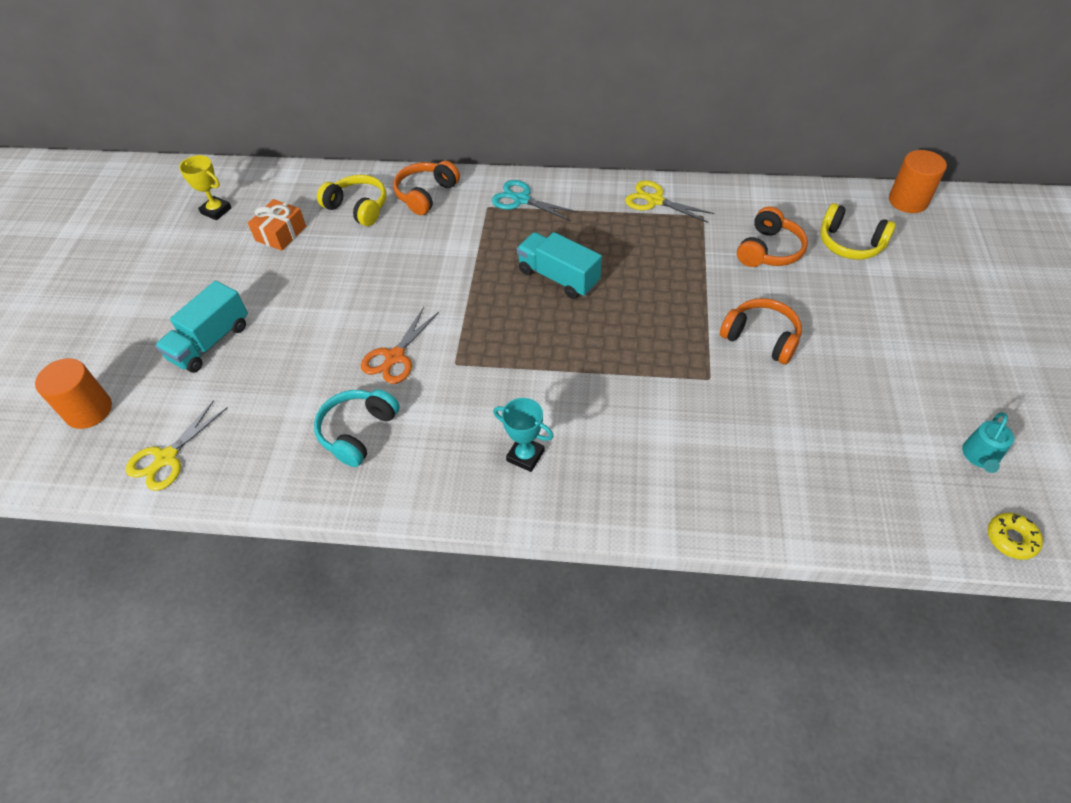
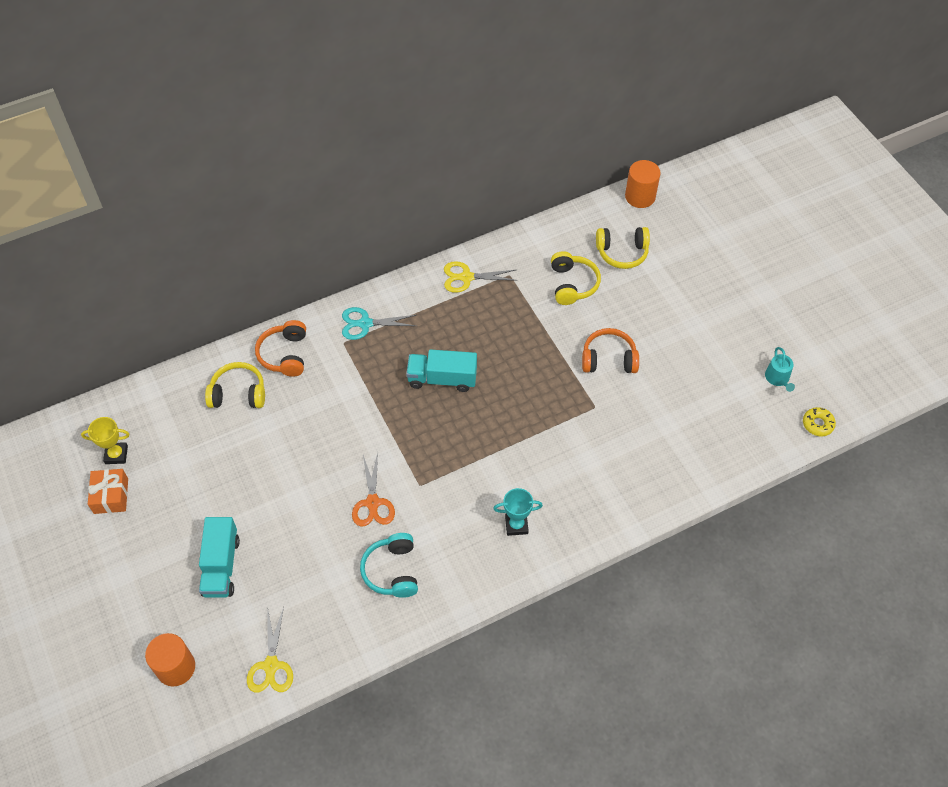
camera: 35 degrees left, 5 degrees up
orange gift [248,199,306,251] -> orange gift moved to [88,469,128,514]
orange headphones [737,206,808,267] -> yellow headphones [551,251,601,305]

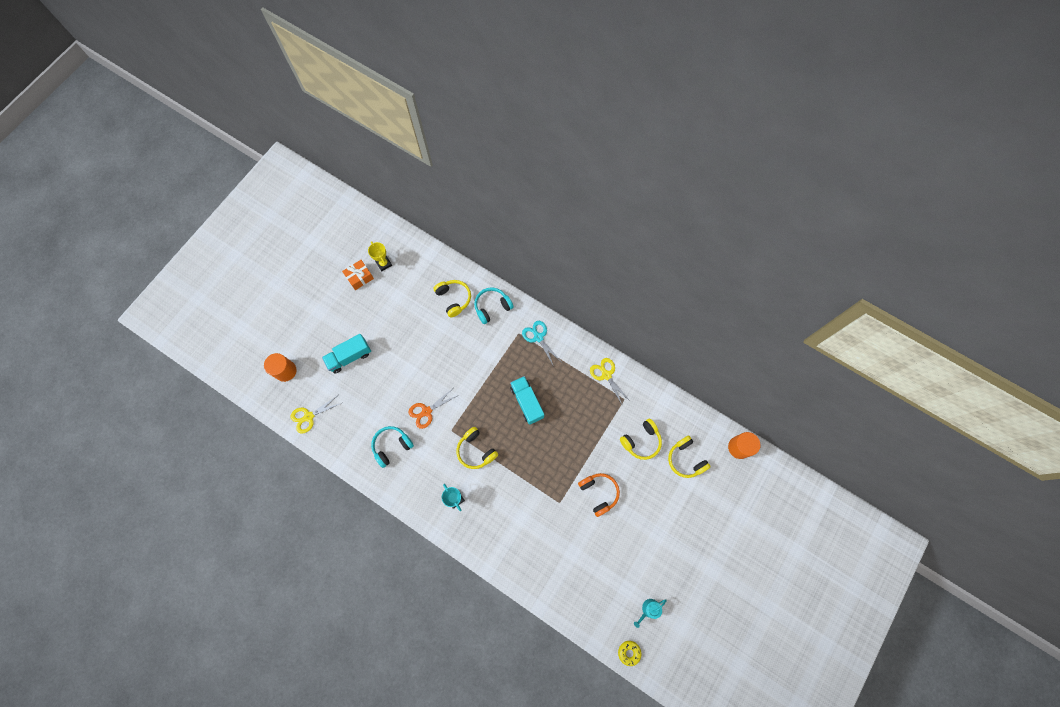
camera: 60 degrees right, 15 degrees up
orange headphones [255,320,306,377] -> turquoise headphones [474,287,513,324]
none -> yellow headphones [456,427,498,469]

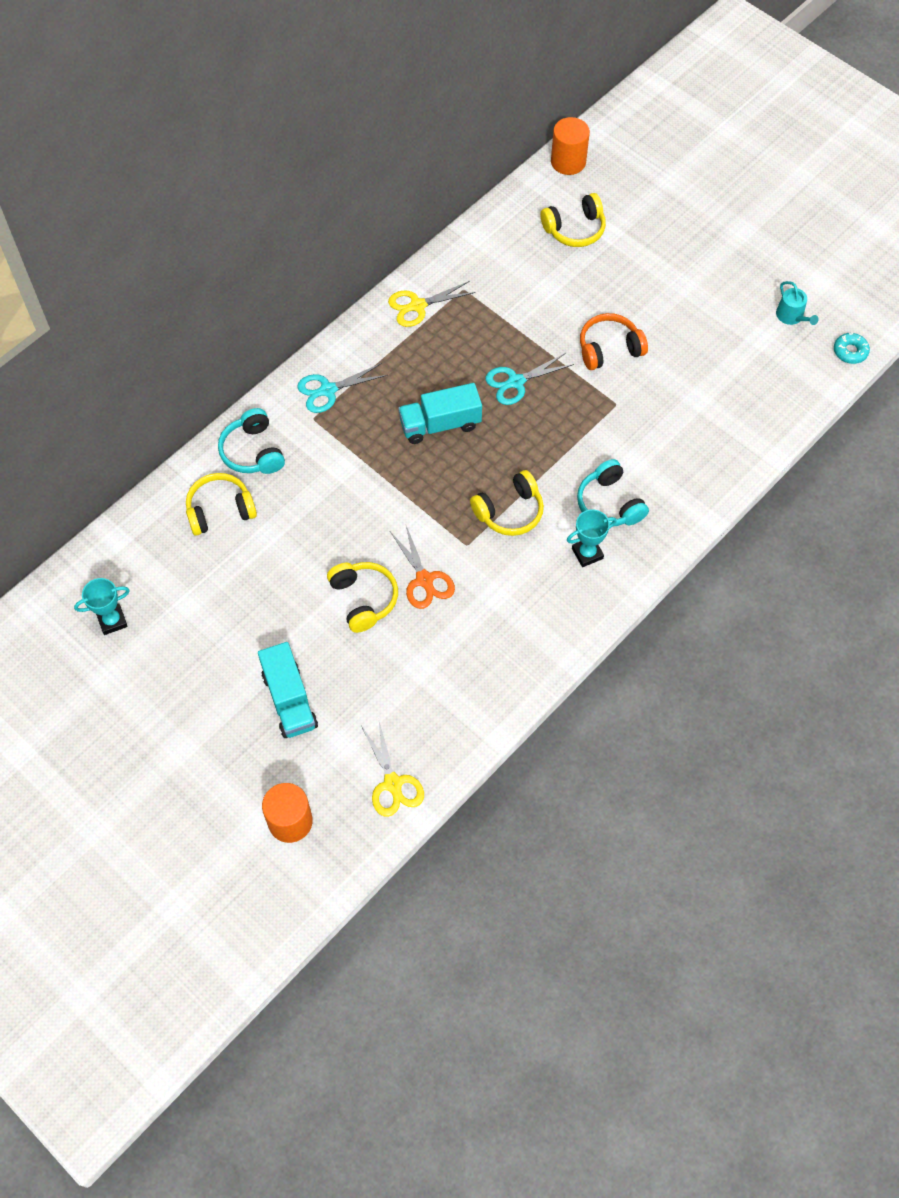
camera: 80 degrees left, 10 degrees down
orange gift [342,260,374,290] -> none
yellow trophy [368,241,392,271] -> turquoise trophy [74,578,130,635]
turquoise headphones [371,426,414,468] -> turquoise headphones moved to [577,459,649,526]
yellow donut [618,641,642,666] -> turquoise donut [834,333,870,364]
yellow headphones [620,419,662,460] -> yellow headphones moved to [327,562,398,633]
none -> turquoise scissors [485,353,574,405]

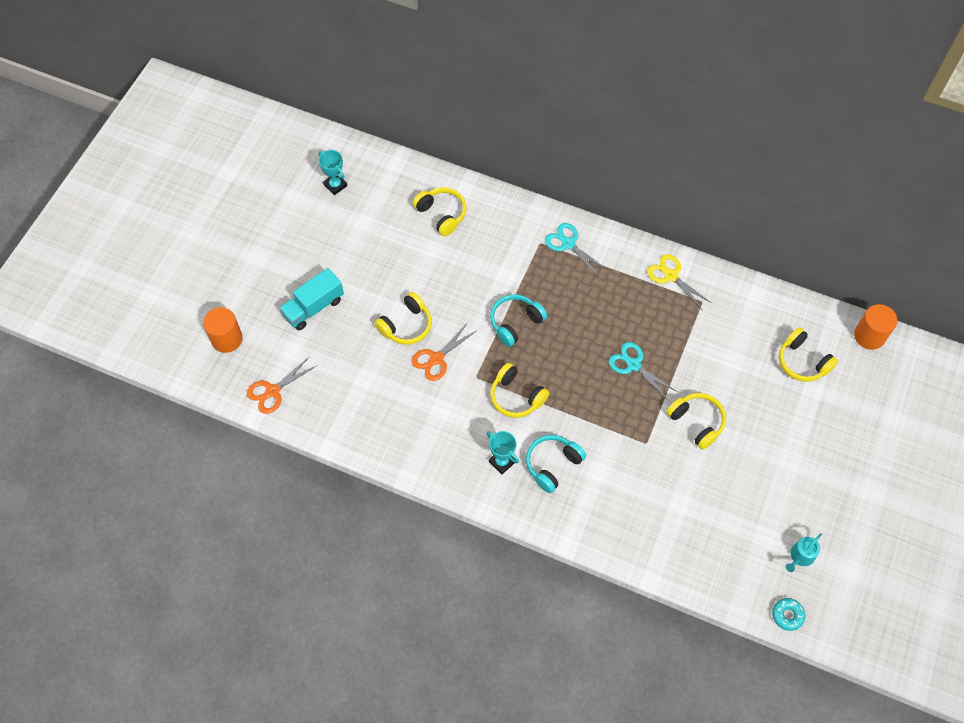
camera: 70 degrees right, 0 degrees up
turquoise headphones [218,408,285,474] -> turquoise headphones moved to [490,294,547,347]
yellow scissors [361,722,424,817] -> orange scissors [247,357,316,414]
turquoise truck [398,383,482,444] -> none
orange headphones [580,313,648,370] -> yellow headphones [666,393,726,450]

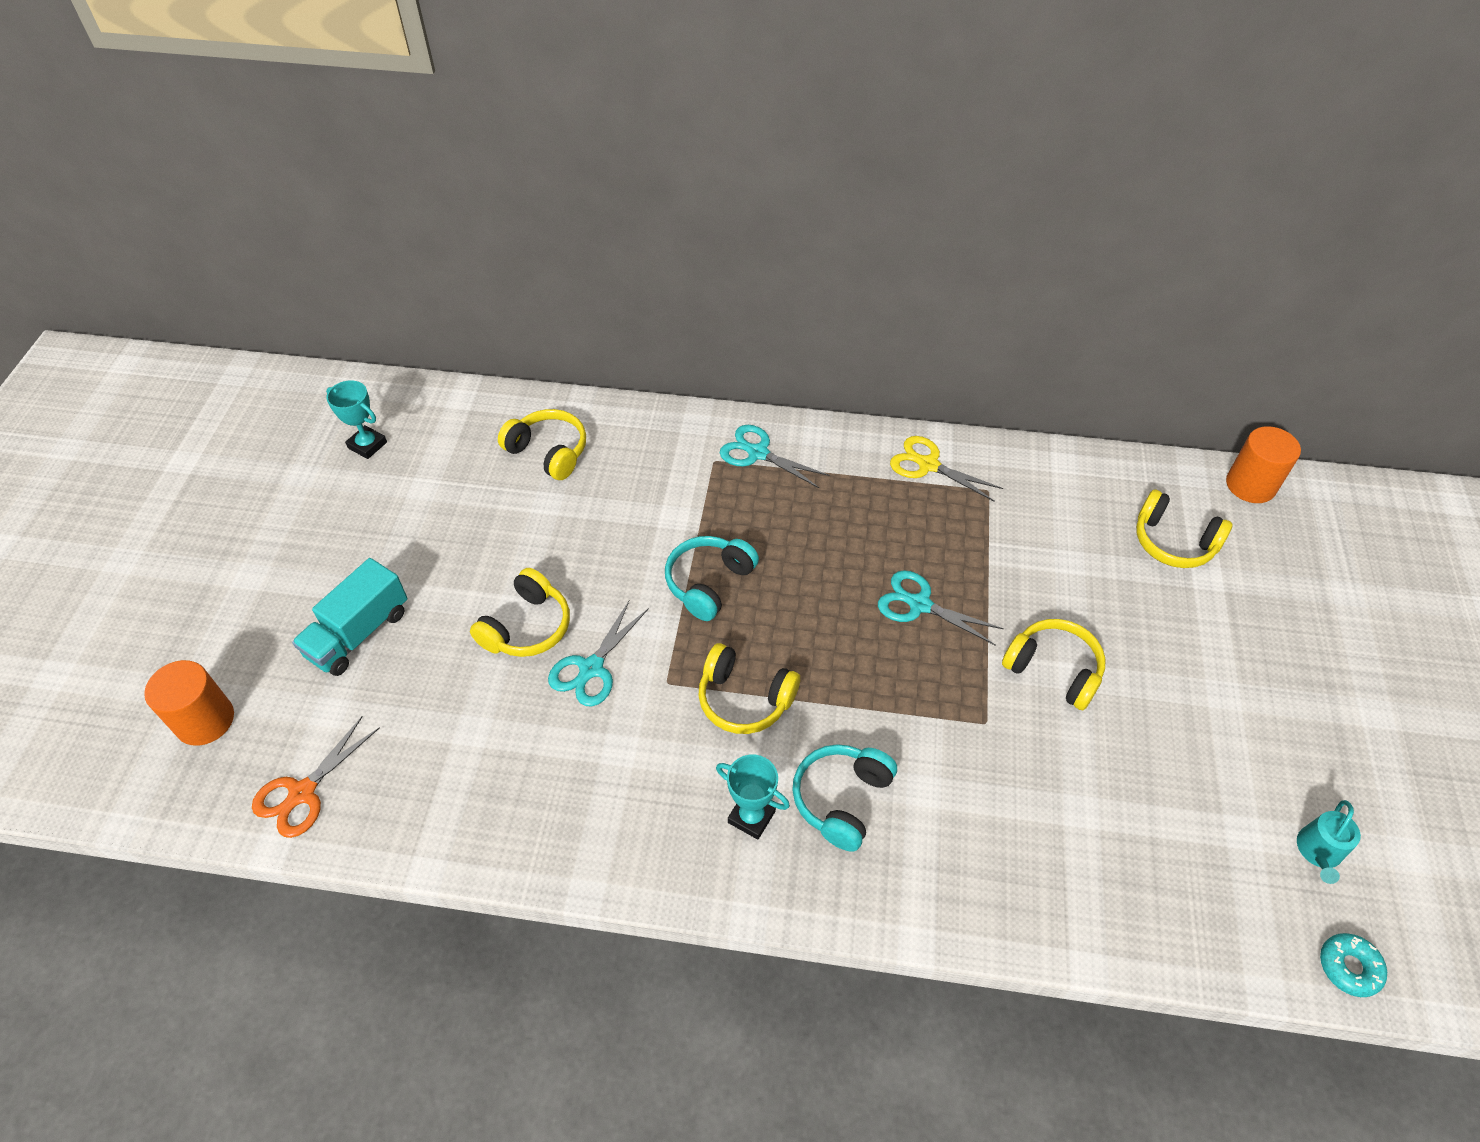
camera: 15 degrees left, 10 degrees down
orange scissors [412,325,476,381] -> turquoise scissors [548,600,649,707]

